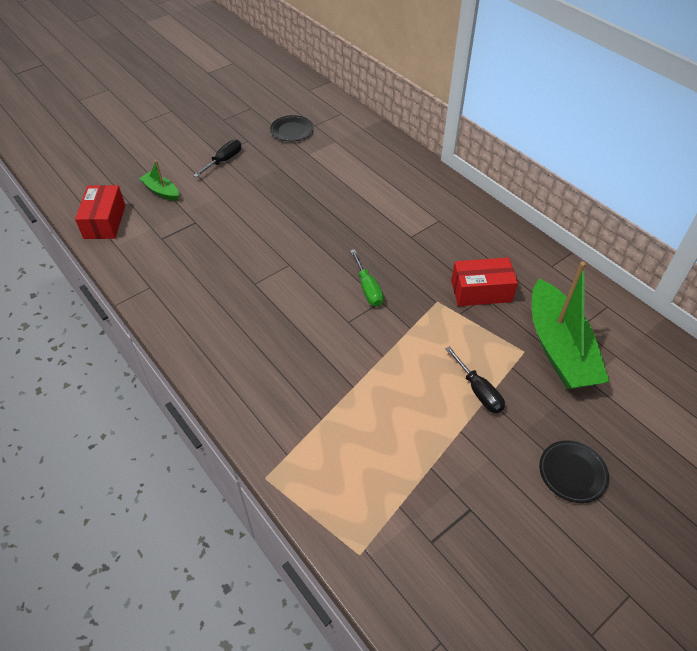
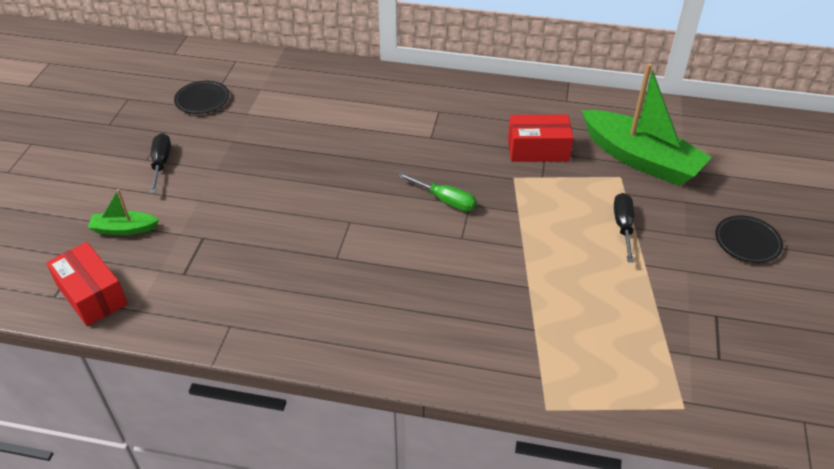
camera: 40 degrees left, 5 degrees down
black screwdriver [445,346,505,413] -> black screwdriver turned 105 degrees counterclockwise [614,193,634,262]
red box [451,257,518,306] -> red box turned 45 degrees clockwise [508,115,574,162]

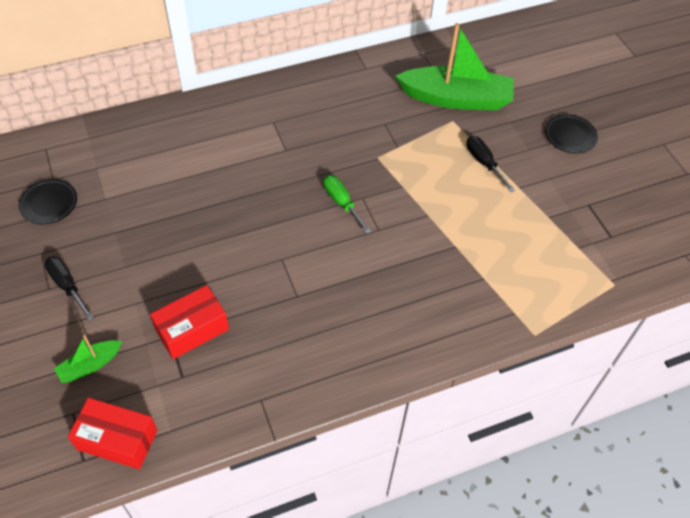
camera: 35 degrees left, 10 degrees up
green screwdriver [398,173,477,211] -> green screwdriver turned 120 degrees counterclockwise [323,175,371,234]
red box [508,115,574,162] -> red box moved to [150,285,229,359]

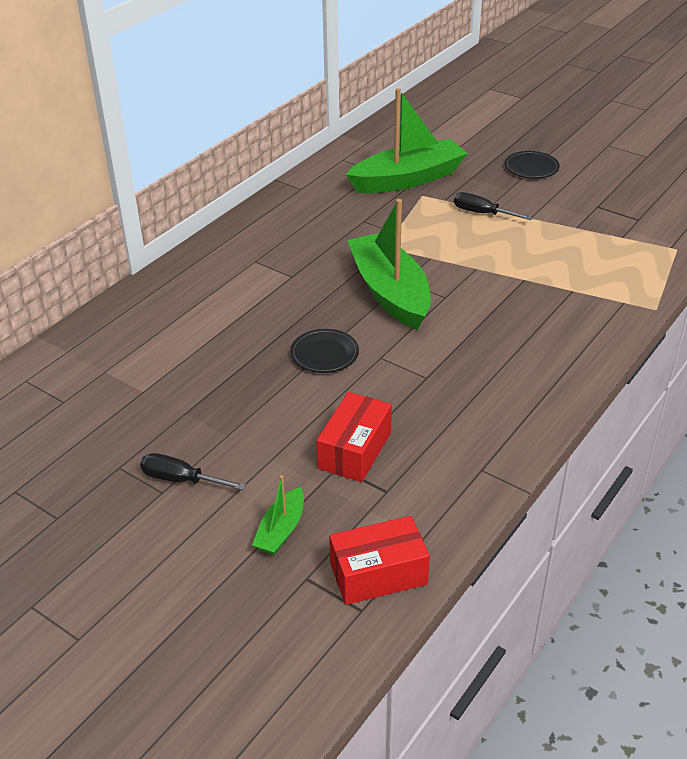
camera: 30 degrees left, 15 degrees down
black plate [19,179,77,224] -> black plate moved to [290,329,359,373]
green screwdriver [323,175,371,234] -> green boat [347,199,431,330]

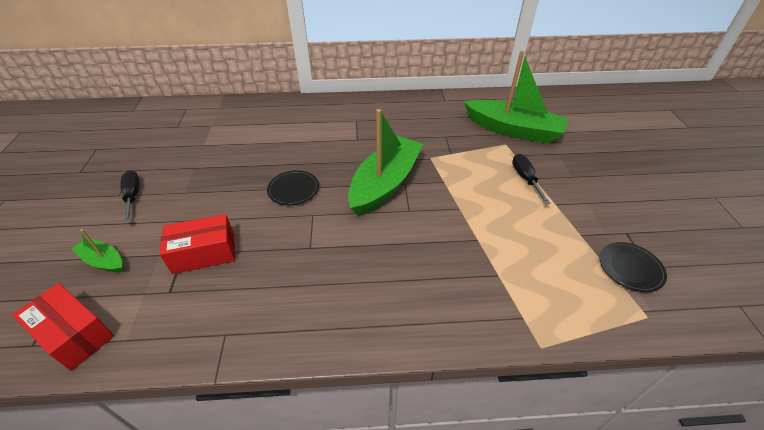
camera: 50 degrees right, 5 degrees up
green boat [252,475,304,555] -> green boat turned 45 degrees clockwise [72,229,123,273]
black plate [505,151,560,179] -> black plate moved to [600,242,667,292]

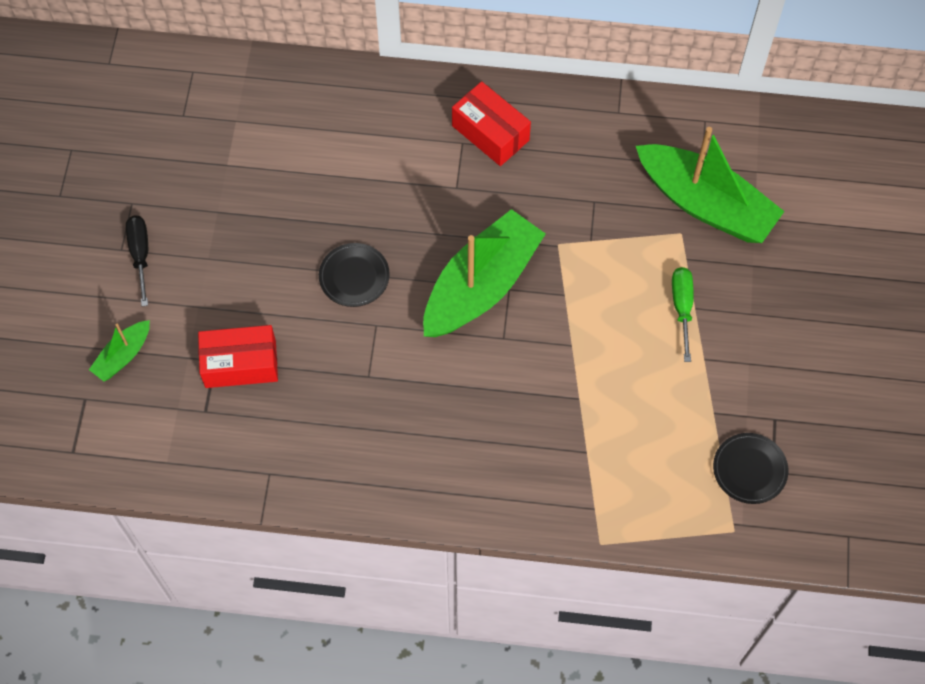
camera: 10 degrees right, 20 degrees up
red box [12,283,114,371] -> red box moved to [452,81,531,166]
green boat [72,229,123,273] -> green boat turned 90 degrees counterclockwise [89,320,150,381]
black screwdriver [512,154,550,204] -> green screwdriver [672,267,694,362]

